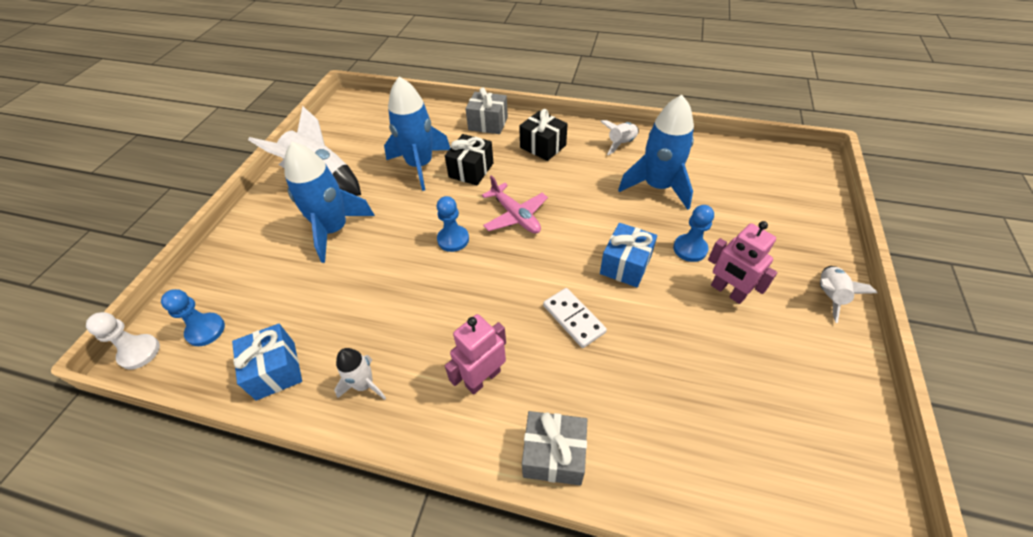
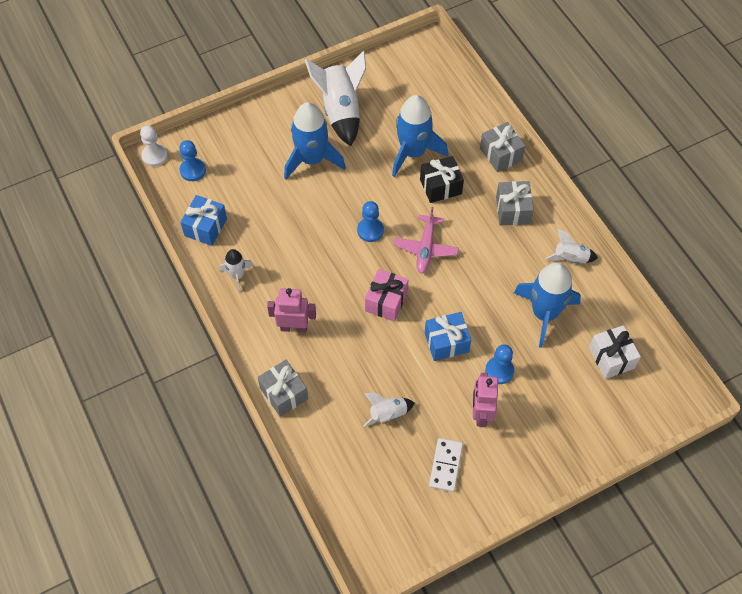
camera: 45 degrees right, 10 degrees up
black gift [519,109,567,161] -> grey gift [496,181,534,226]
white domino [543,288,607,348] -> white domino moved to [429,438,463,492]
white rocket [820,266,877,323] -> white rocket moved to [363,393,414,427]
none -> pink gift [365,269,409,322]
none -> white gift [589,325,641,379]

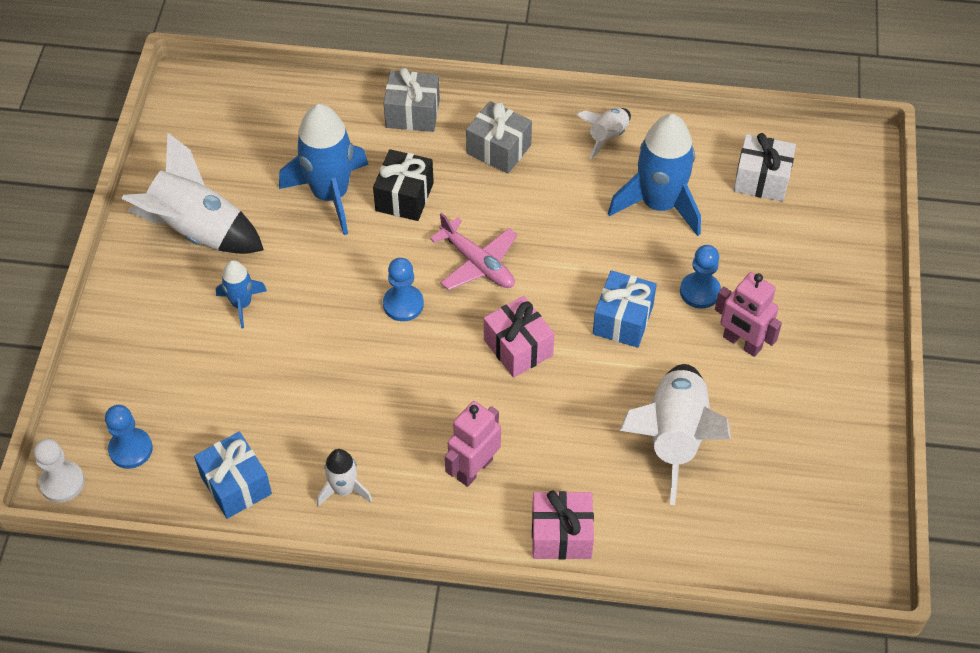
camera: 55 degrees left, 5 degrees down
grey gift [258,360,308,417] -> pink gift [532,491,594,560]
blue rocket [284,102,346,179] -> blue rocket [216,260,267,329], size x0.52
white rocket [363,393,414,427] -> white rocket [620,364,731,505], size x1.92
white domino [429,438,463,492] -> none

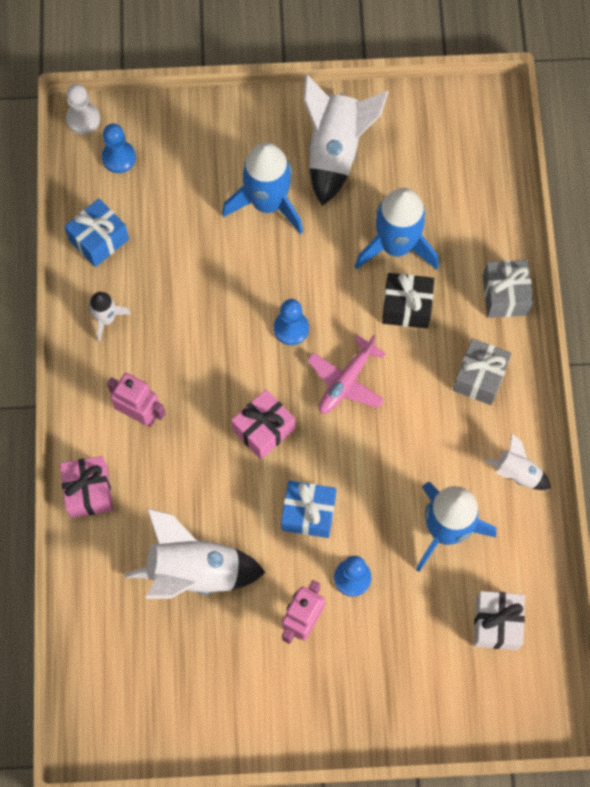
camera: 80 degrees right, 15 degrees up
blue rocket [216,260,267,329] -> blue rocket [222,142,303,234], size x1.92

